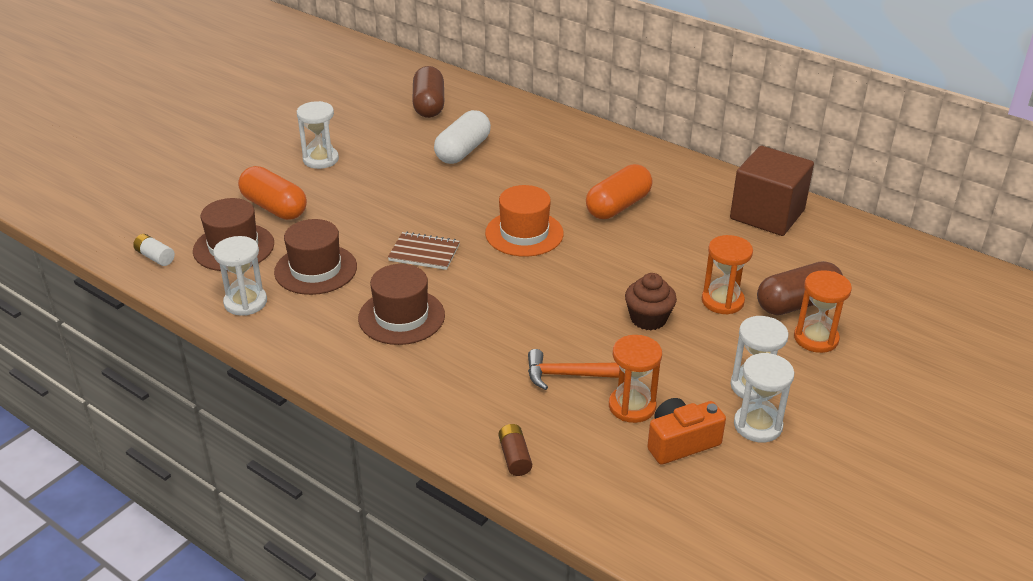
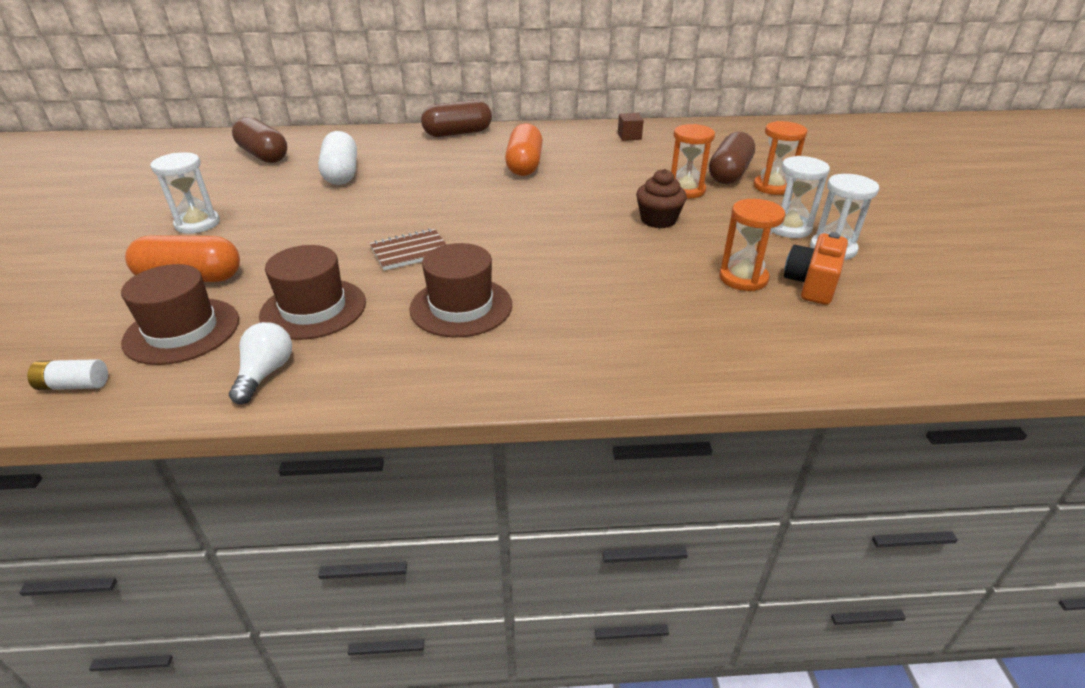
camera: 40 degrees left, 0 degrees up
white hourglass [213,236,267,316] -> white light bulb [229,322,292,404]
orange hat [485,185,564,257] -> none
brown battery [498,424,532,476] -> none
orange hammer [528,349,620,390] -> none
brown cube [730,146,814,236] -> brown cube [618,113,644,141], size x0.41
none -> brown capsule [421,100,492,137]

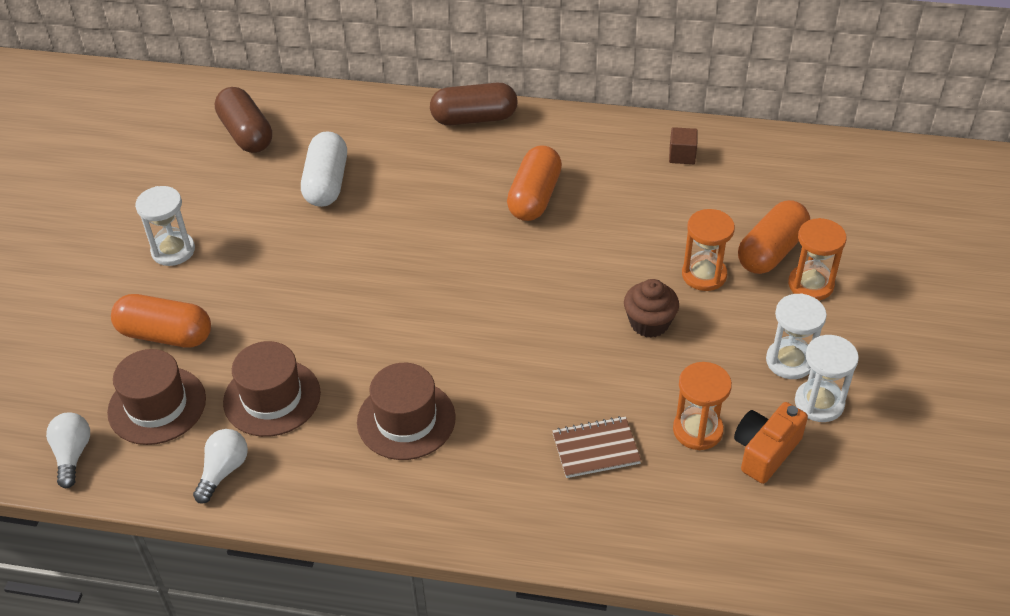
camera: 15 degrees right, 10 degrees up
white battery [27,359,108,390] -> white light bulb [46,413,90,488]
brown notebook [370,228,447,270] -> brown notebook moved to [552,416,641,478]
brown capsule [709,132,755,184] -> orange capsule [738,200,810,274]

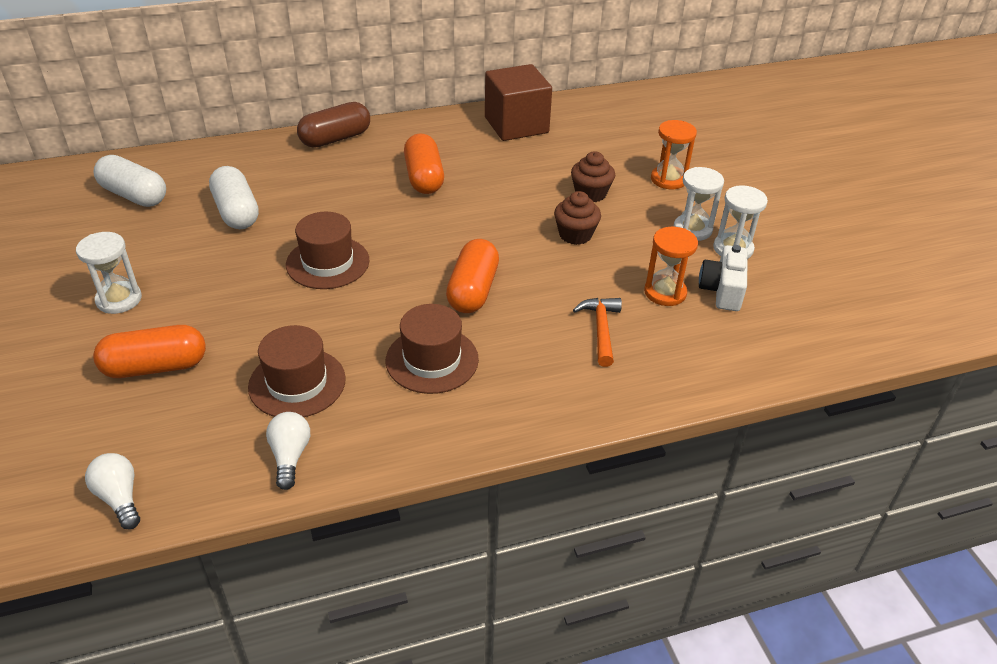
camera: 30 degrees left, 5 degrees down
brown hat [107,349,206,445] -> brown hat moved to [286,212,370,289]
brown capsule [215,87,272,153] -> white capsule [94,155,166,207]
brown notebook [552,416,641,478] -> orange hammer [573,298,622,367]
brown cube [669,127,698,164] -> brown cube [485,64,552,141], size x2.41
orange hourglass [682,209,735,291] -> brown cupcake [571,151,615,202]
orange camera [734,402,808,484] -> white camera [699,245,748,311]
orange capsule [738,200,810,274] -> orange capsule moved to [446,239,499,313]

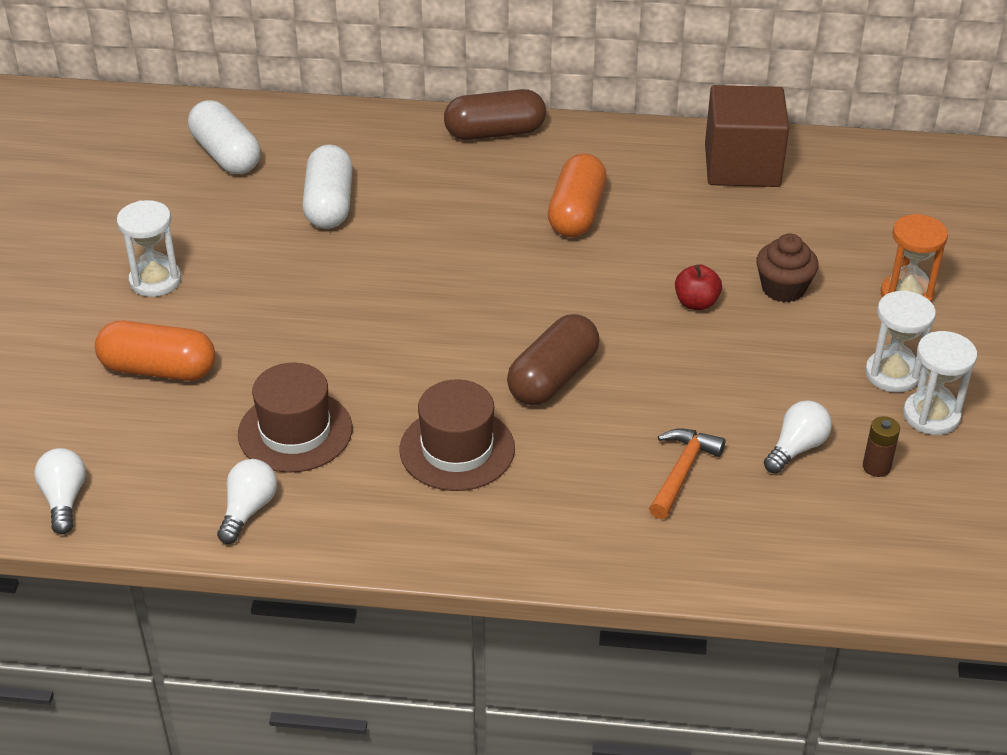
camera: 25 degrees right, 0 degrees up
brown hat [286,212,370,289] -> none
orange capsule [446,239,499,313] -> brown capsule [507,314,600,405]
brown cupcake [554,191,601,245] -> none
orange hourglass [644,227,698,306] -> white light bulb [764,400,832,474]
white camera [699,245,748,311] -> brown battery [863,416,900,477]
none -> red apple [675,264,722,310]

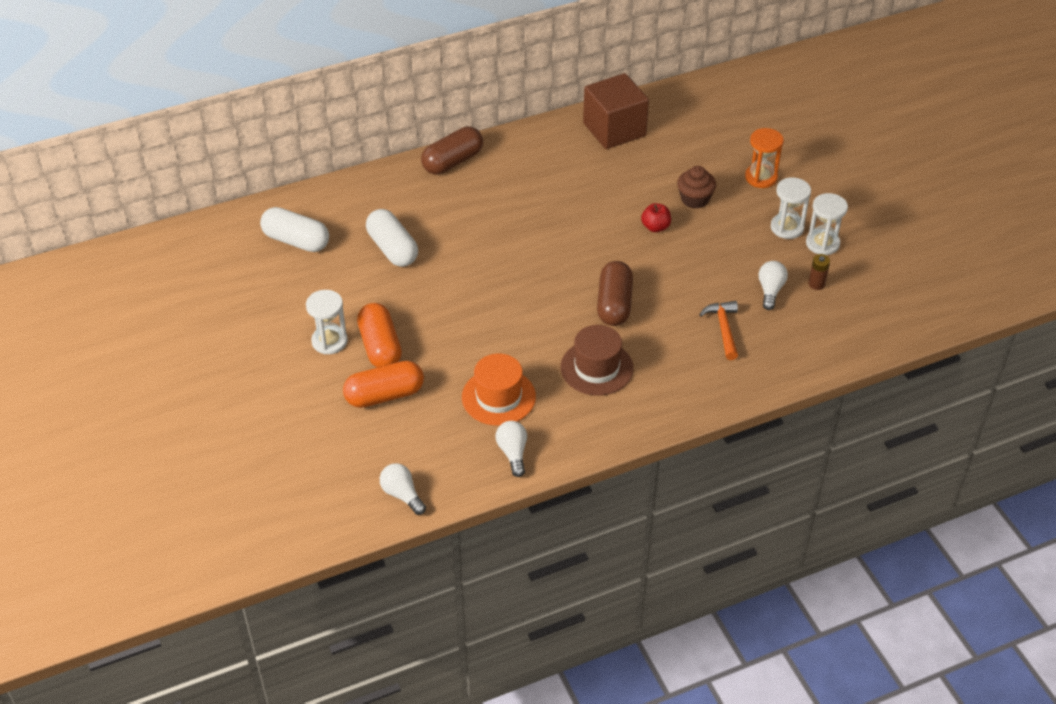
camera: 30 degrees left, 5 degrees up
brown hat [238,362,352,473] -> orange hat [462,354,536,426]
orange capsule [548,153,607,237] -> orange capsule moved to [357,303,402,368]

